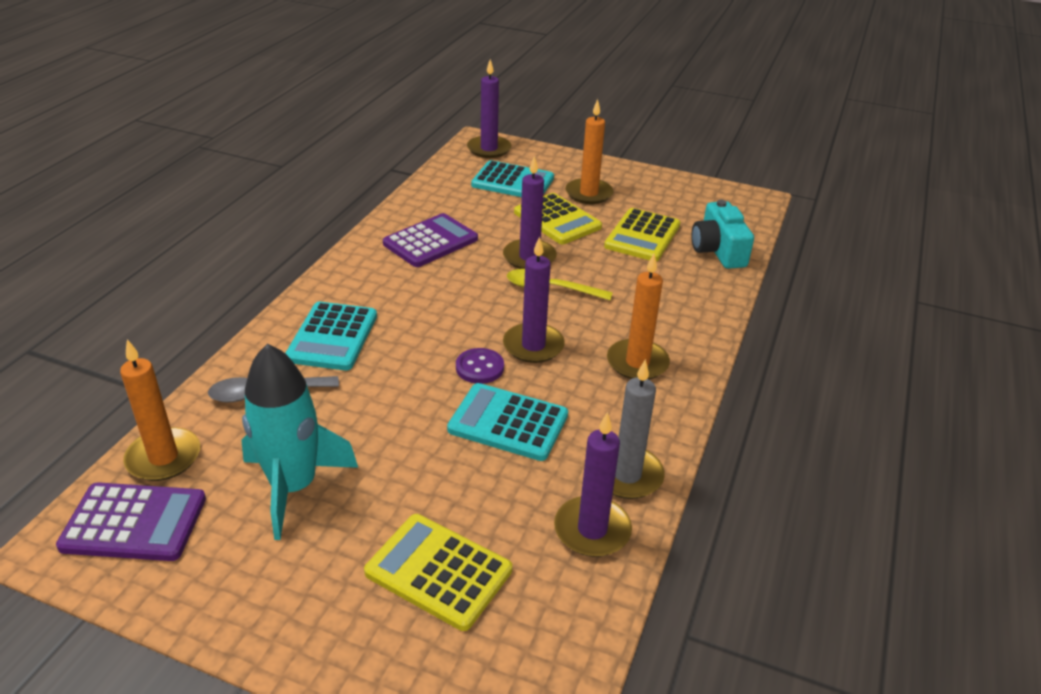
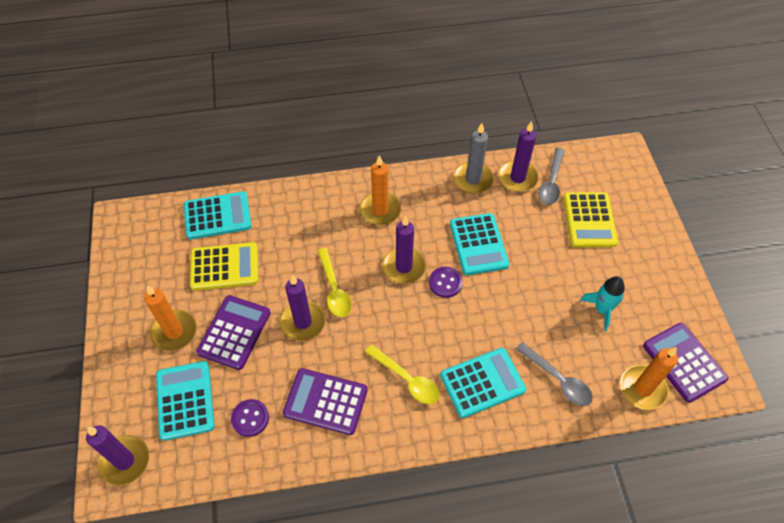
camera: 120 degrees left, 20 degrees up
turquoise rocket [241,343,358,540] -> turquoise rocket [580,276,625,331], size x0.59
yellow calculator [514,193,602,244] -> purple calculator [196,295,271,370]
turquoise camera [691,200,754,269] -> turquoise calculator [184,191,251,240]
none -> purple button [231,399,269,437]
none -> yellow spoon [365,345,440,404]
none -> grey spoon [538,148,565,205]

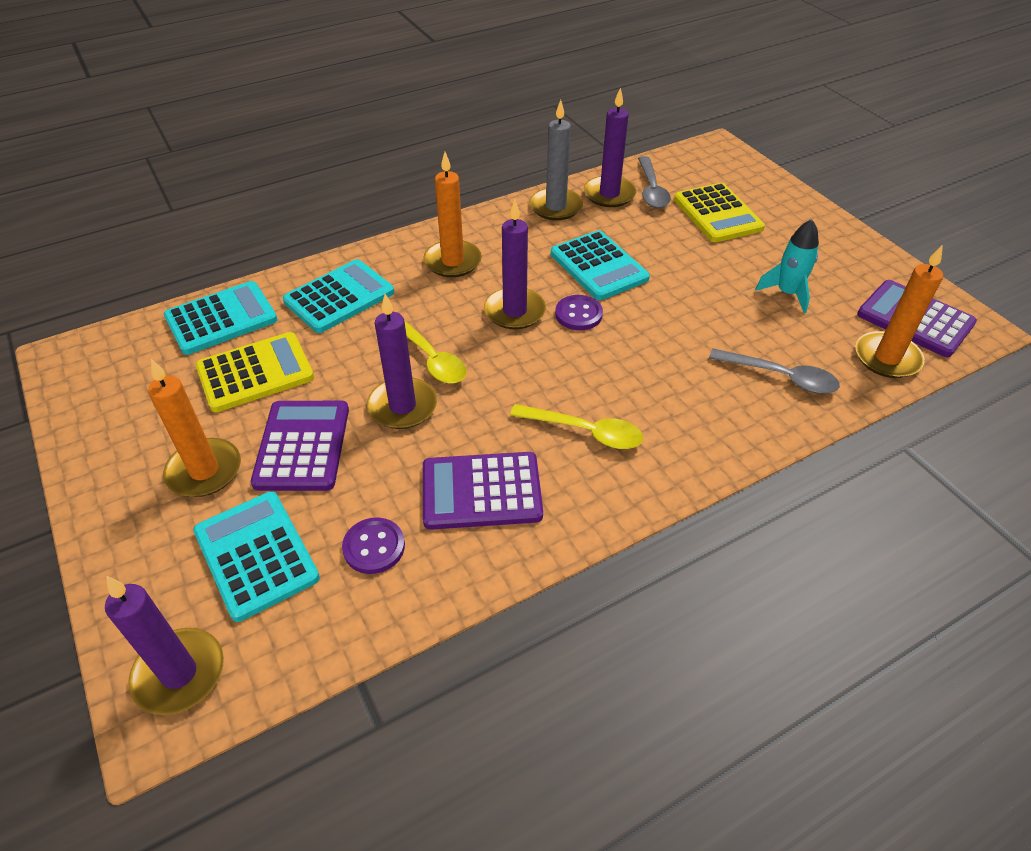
camera: 20 degrees left, 10 degrees down
turquoise calculator [440,348,526,418] -> turquoise calculator moved to [283,259,394,333]

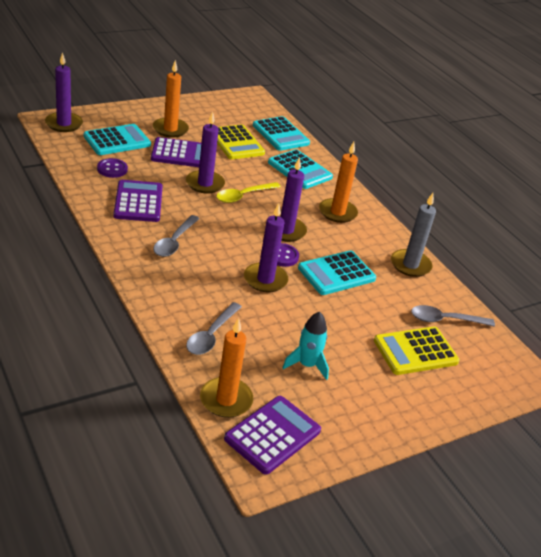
camera: 85 degrees right, 10 degrees down
yellow spoon [510,404,643,449] -> grey spoon [153,215,200,257]
purple candle [584,87,637,207] -> purple candle moved to [244,203,288,292]

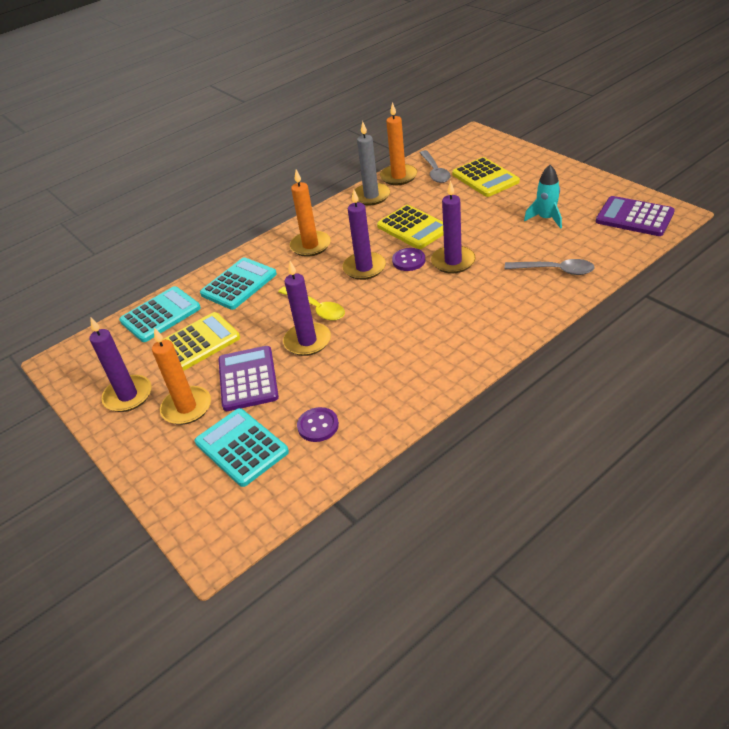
camera: 90 degrees left, 5 degrees up
purple candle [45,52,83,132] -> purple candle moved to [89,317,152,412]
purple calculator [114,180,163,222] -> none
grey spoon [153,215,200,257] -> none
orange candle [200,318,253,418] -> orange candle moved to [380,102,417,185]
turquoise calculator [298,250,376,295] -> yellow calculator [377,205,444,249]

